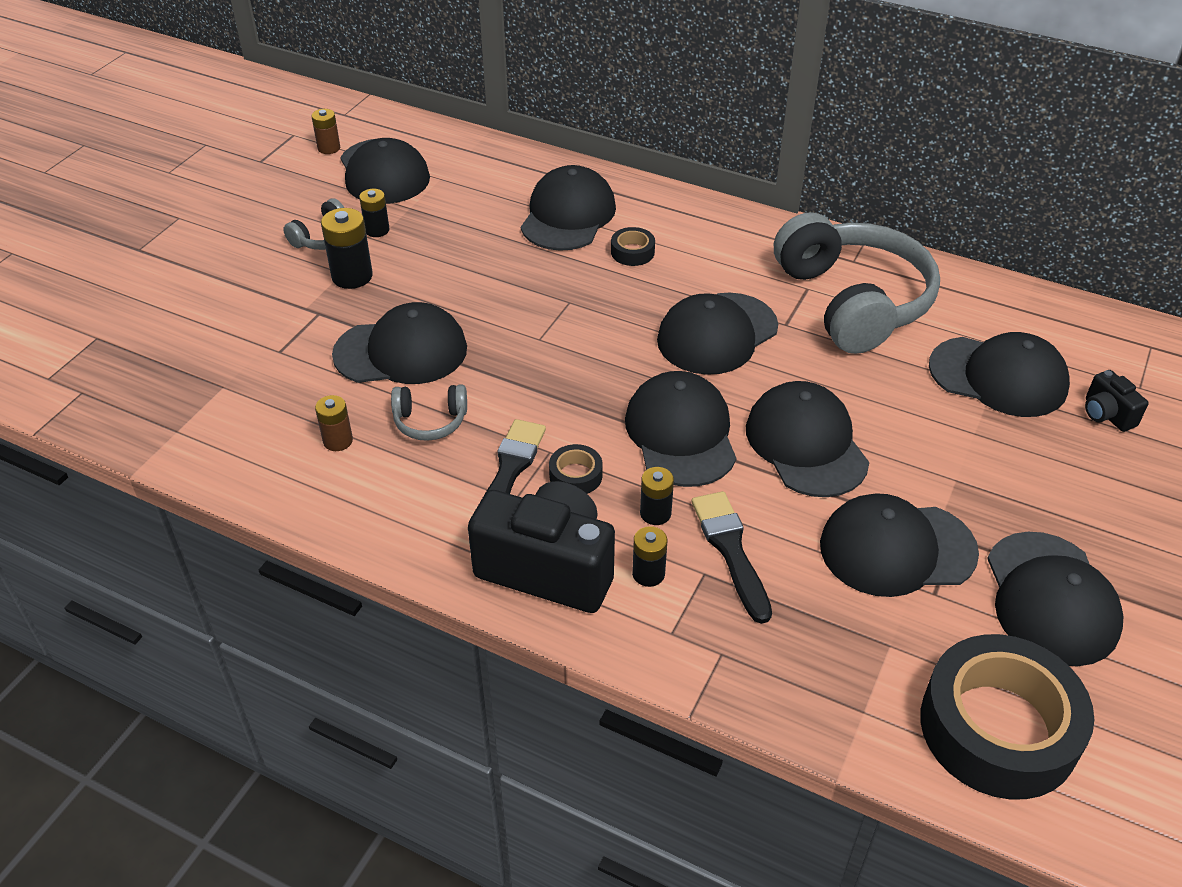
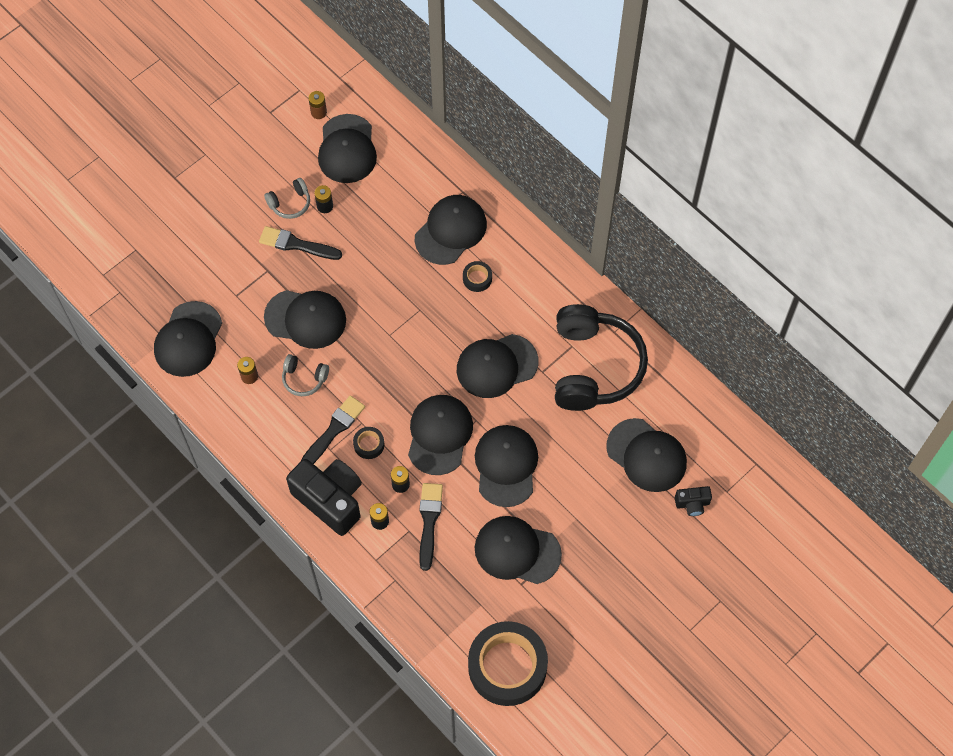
camera: 20 degrees right, 20 degrees up
black battery [321,208,373,289] -> black brush [259,226,342,260]
grey headphones [774,212,940,354] -> black headphones [555,304,648,411]
black cap [987,532,1124,666] -> black cap moved to [154,301,222,377]
black camera [1085,370,1148,432] -> black camera turned 90 degrees counterclockwise [675,486,712,516]

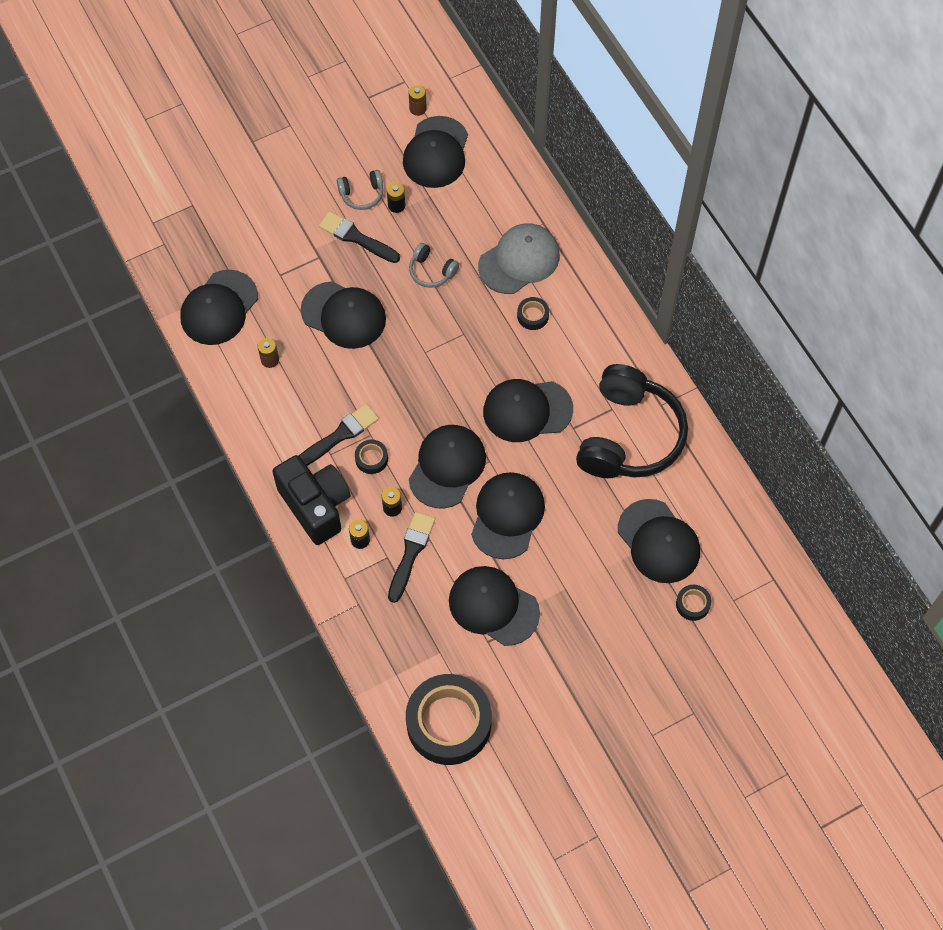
camera: 15 degrees right, 0 degrees up
grey headphones [282,354,329,396] -> grey headphones moved to [409,243,459,288]
black cap [415,195,487,265] -> grey cap [478,223,560,294]
black camera [675,486,712,516] -> black tape [676,585,711,621]

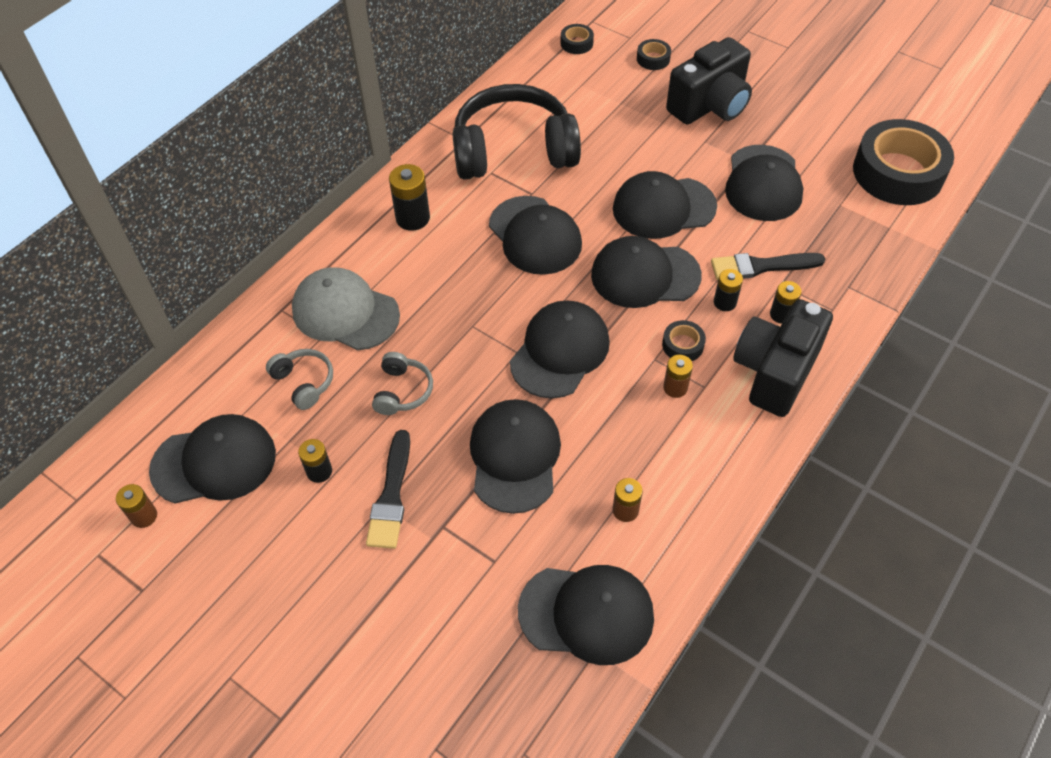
camera: 115 degrees left, 10 degrees down
black brush [299,404,379,466] -> brown battery [663,355,693,398]
grey headphones [337,170,383,210] -> grey headphones moved to [266,349,333,410]
black tape [517,297,549,330] -> black tape moved to [561,24,594,54]
black cap [618,499,700,583] -> black cap moved to [510,300,610,399]
none -> black battery [389,164,430,231]
none -> black camera [666,37,752,125]

